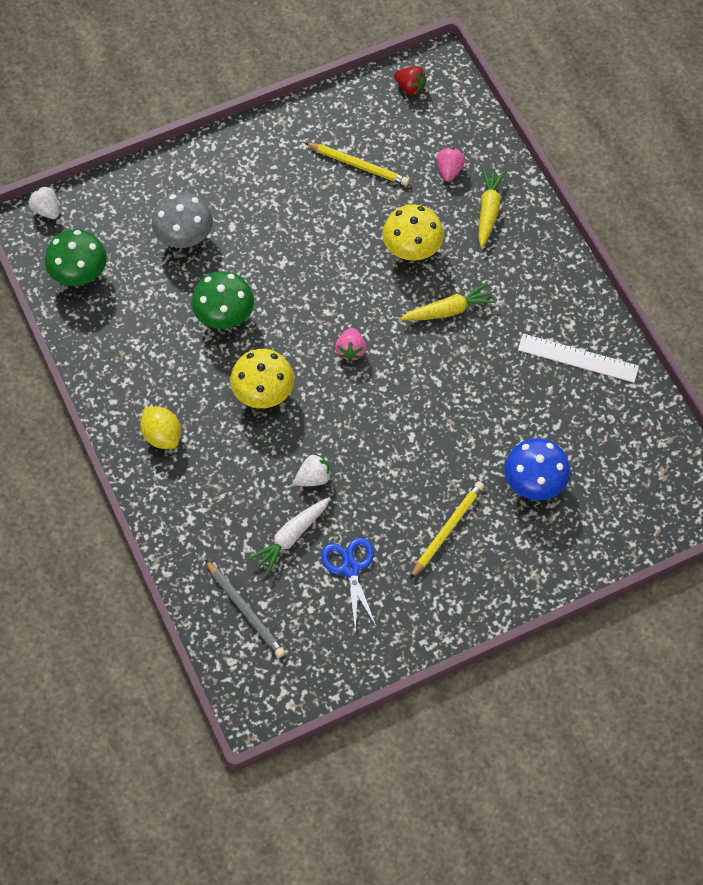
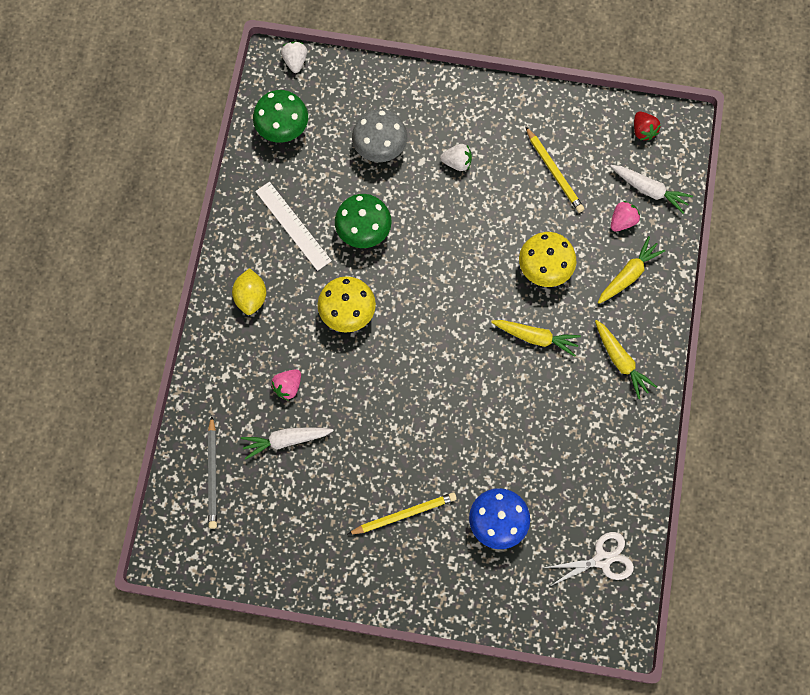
camera: 35 degrees right, 10 degrees up
white strawberry [295,454,332,486] -> white strawberry moved to [440,144,472,171]
blue scissors [321,537,376,630] -> none
pink strawberry [335,328,366,362] -> pink strawberry moved to [271,369,301,401]
white ruler [518,334,639,383] -> white ruler moved to [255,182,332,271]
none -> white scissors [543,532,634,586]
none -> yellow carrot [595,320,657,399]
none -> white carrot [610,165,693,214]

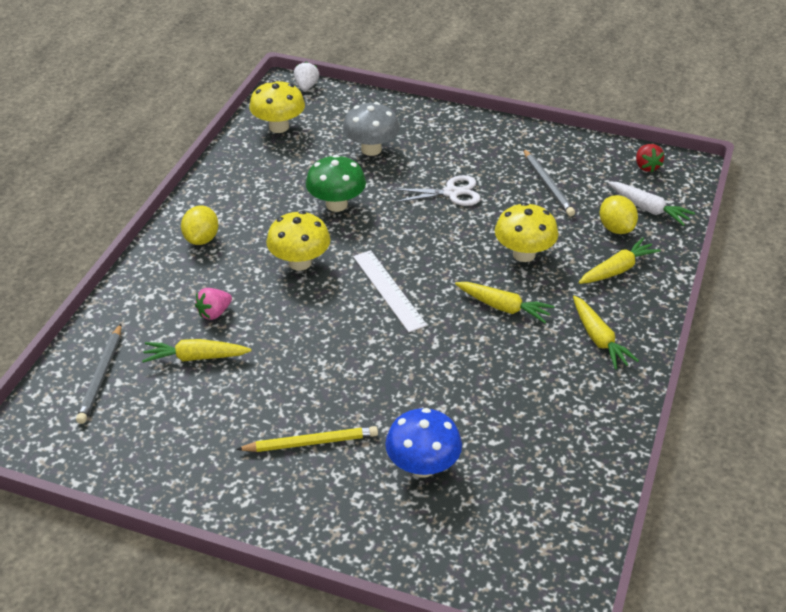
camera: 10 degrees right, 30 degrees down
white carrot [241,427,334,460] -> yellow carrot [142,339,252,363]
green mushroom [253,90,308,143] -> yellow mushroom [249,80,305,133]
white ruler [255,182,332,271] -> white ruler moved to [353,250,427,332]
white strawberry [440,144,472,171] -> none
yellow pencil [525,126,584,213] -> grey pencil [523,149,575,216]
white scissors [543,532,634,586] -> white scissors moved to [392,175,481,206]
pink strawberry [611,201,640,232] -> yellow lemon [600,195,638,234]

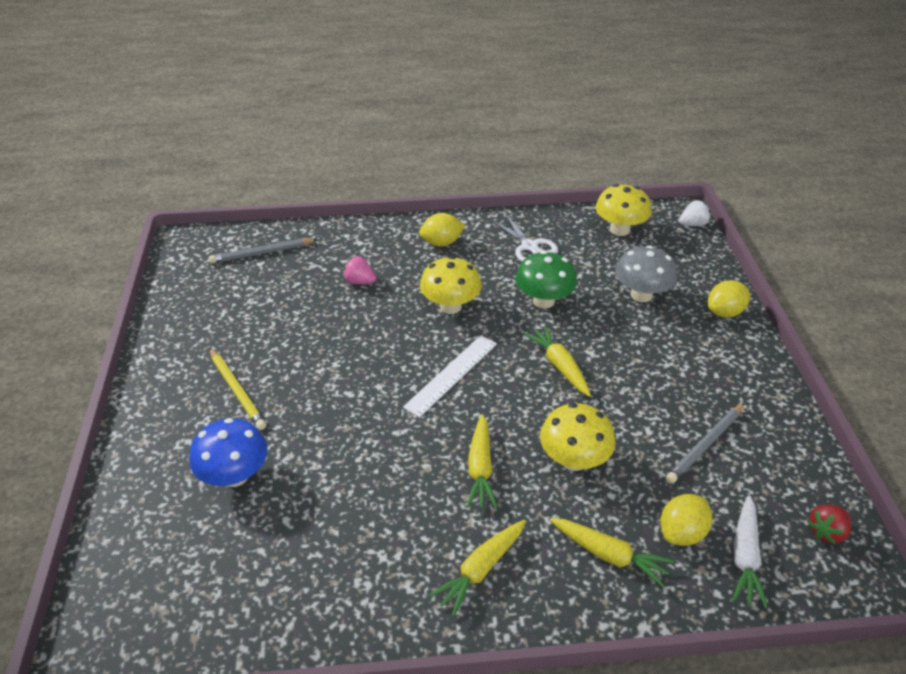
camera: 65 degrees right, 0 degrees up
yellow carrot [142,339,252,363] -> yellow carrot moved to [524,326,591,397]
white scissors [392,175,481,206] -> white scissors moved to [491,213,558,261]
none -> yellow lemon [708,280,750,317]

